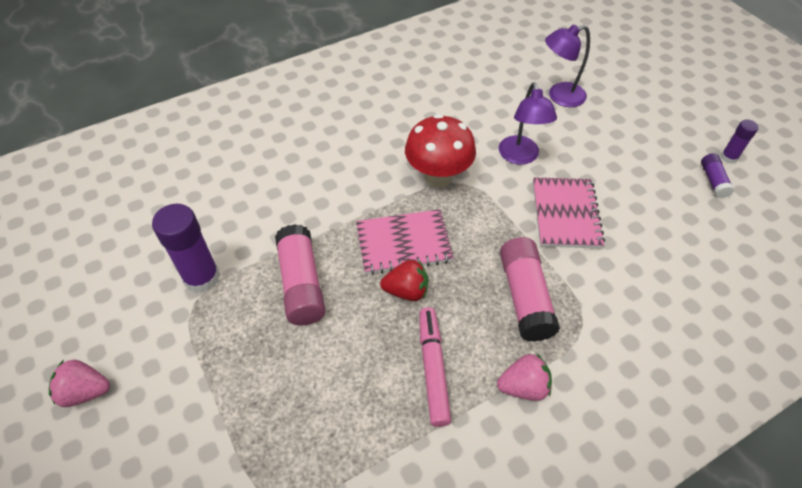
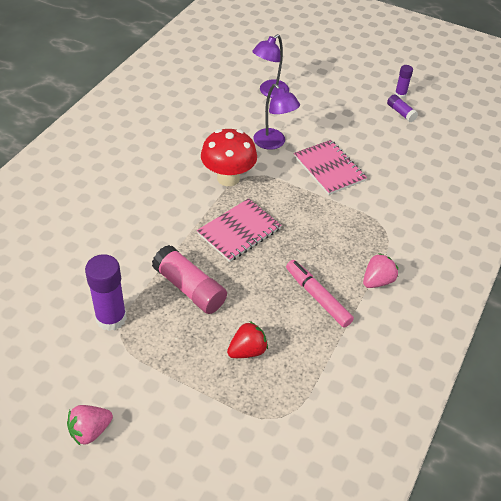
camera: 35 degrees left, 5 degrees down
red strawberry [380,259,428,301] -> red strawberry moved to [227,321,268,358]
pink glue stick [500,237,560,342] -> none

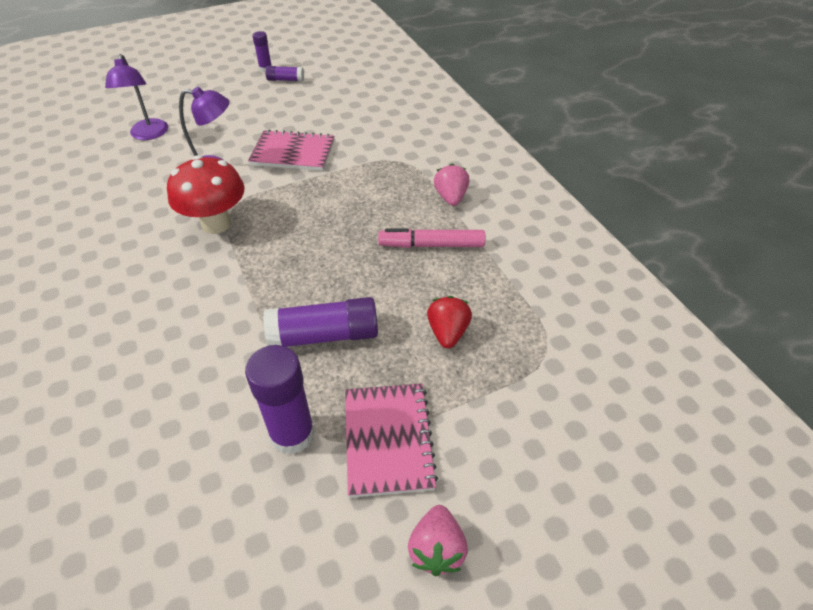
camera: 50 degrees left, 0 degrees up
pink glue stick [152,245,227,314] -> purple glue stick [263,297,378,347]
pink notebook [197,198,282,262] -> pink notebook moved to [345,383,438,498]

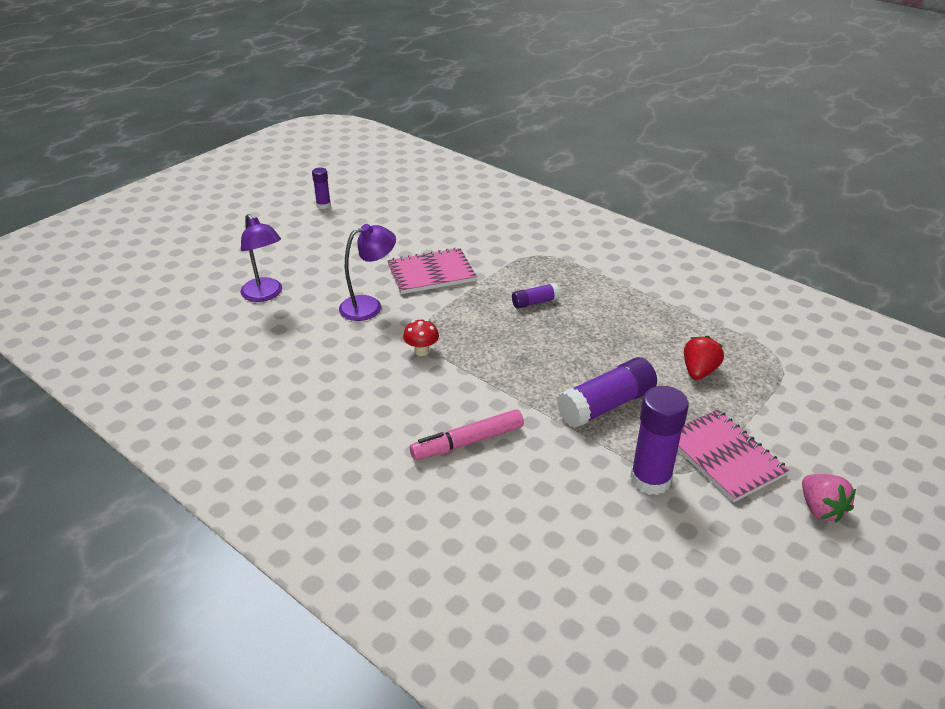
camera: 25 degrees left, 10 degrees down
red mushroom [167,155,245,234] -> red mushroom [403,319,439,356], size x0.48
purple glue stick [265,66,304,81] -> purple glue stick moved to [512,283,560,309]
pink marker [378,228,485,248] -> pink marker moved to [410,409,524,460]
red strawberry [427,296,472,348] -> red strawberry turned 45 degrees clockwise [684,336,724,380]
pink strawberry [434,164,470,206] -> none

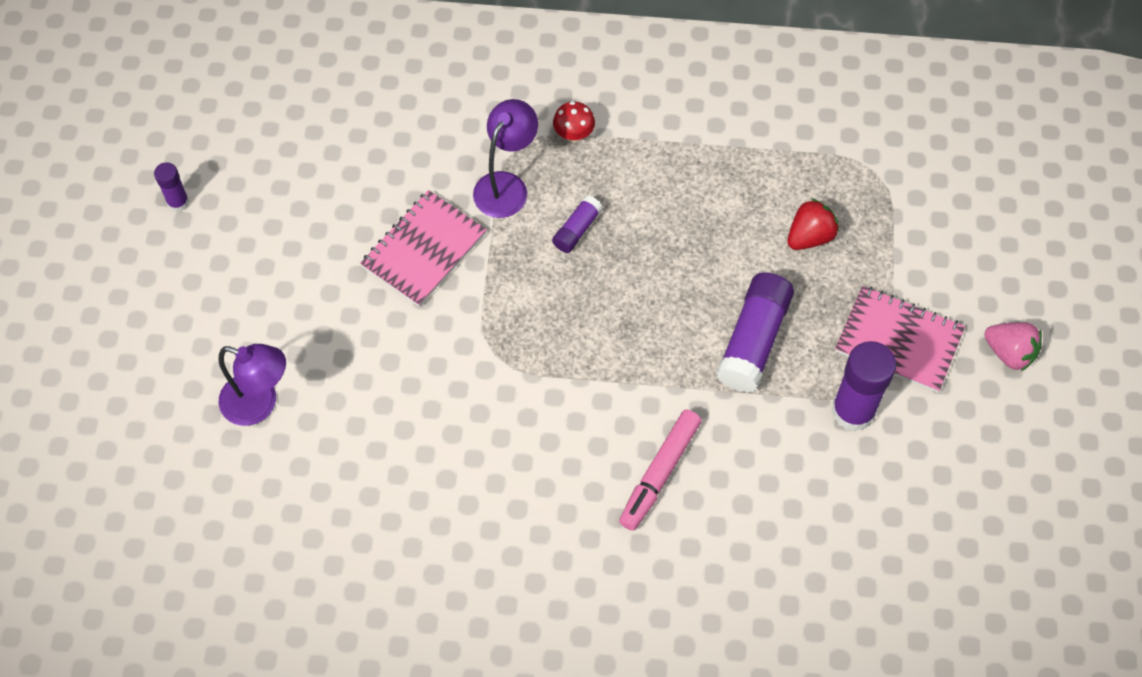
camera: 35 degrees left, 25 degrees up
purple lamp [339,224,396,321] -> purple lamp moved to [473,99,538,218]
red mushroom [403,319,439,356] -> red mushroom moved to [553,101,595,142]
red strawberry [684,336,724,380] -> red strawberry turned 60 degrees clockwise [787,198,839,250]

